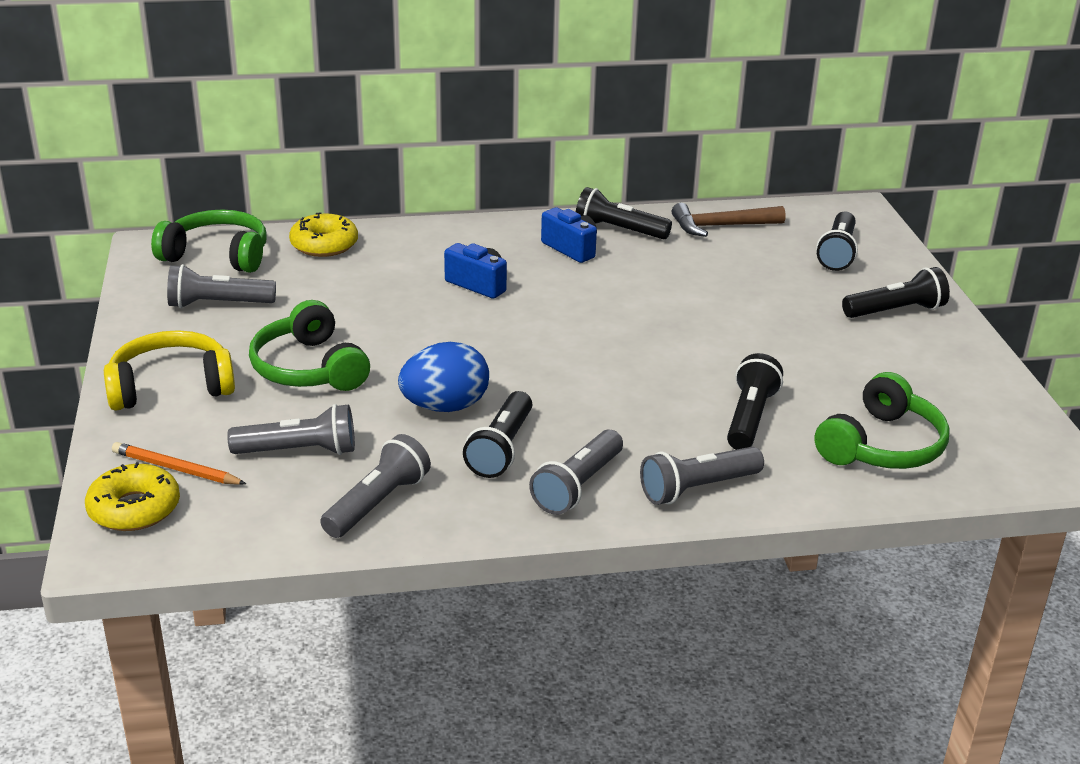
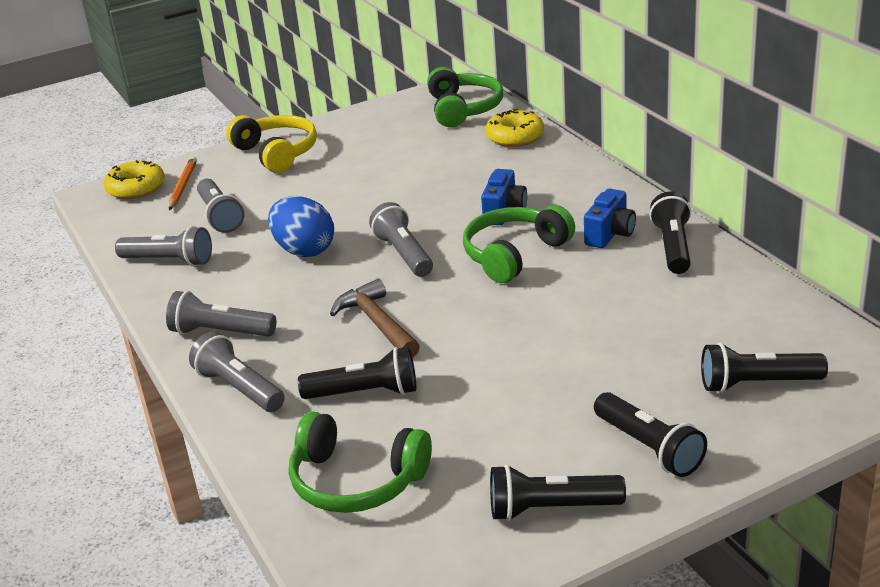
camera: 75 degrees right, 0 degrees up
grey flashlight [167,264,276,308] -> grey flashlight moved to [369,202,433,277]
green headphones [249,300,370,391] -> green headphones moved to [463,205,575,283]
black flashlight [463,391,532,478] -> black flashlight moved to [490,464,626,521]
brown hammer [672,203,786,237] -> brown hammer moved to [330,279,420,357]

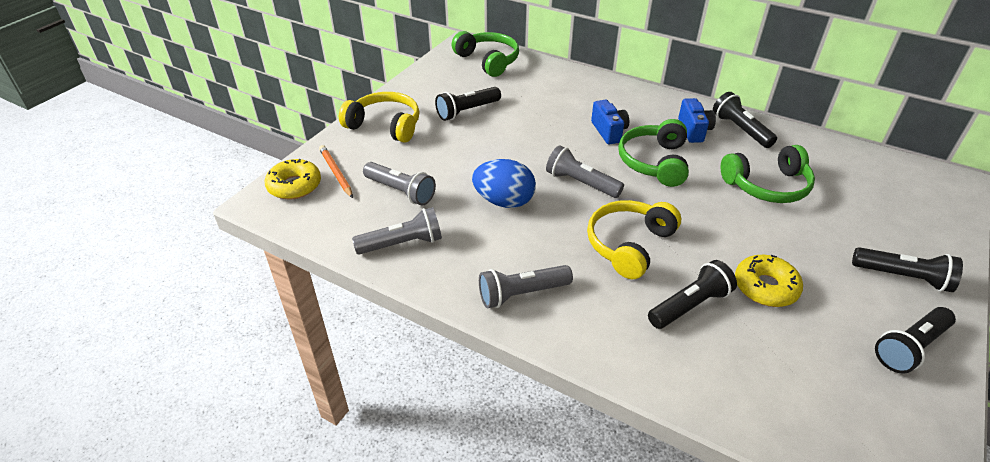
camera: 35 degrees left, 10 degrees up
grey flashlight [189,332,285,412] -> none
green headphones [289,412,432,513] -> green headphones moved to [721,145,815,203]
brown hammer [330,279,420,357] -> yellow headphones [587,200,681,279]
yellow donut [485,109,544,147] -> yellow donut moved to [735,255,803,307]
black flashlight [701,343,828,393] -> black flashlight moved to [435,87,501,121]

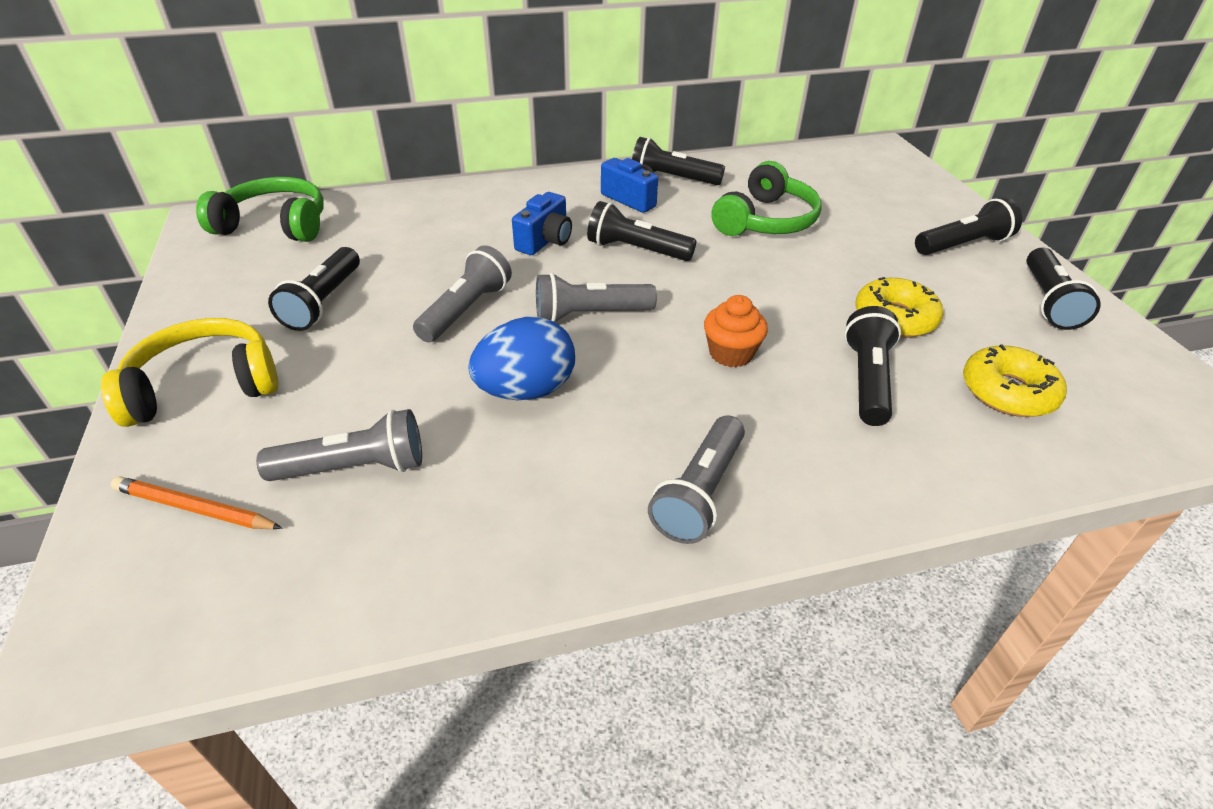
camera: 45 degrees left, 0 degrees up
yellow donut [265,159,321,199] -> yellow donut moved to [963,344,1067,417]
grey flashlight [352,207,442,255] -> grey flashlight moved to [413,245,512,342]
yellow headphones [587,200,681,279] -> orange cupcake [704,295,768,367]
blue camera [591,100,629,144] -> blue camera turned 90 degrees clockwise [512,192,572,255]
green headphones [618,119,689,187] -> black flashlight [587,201,696,261]

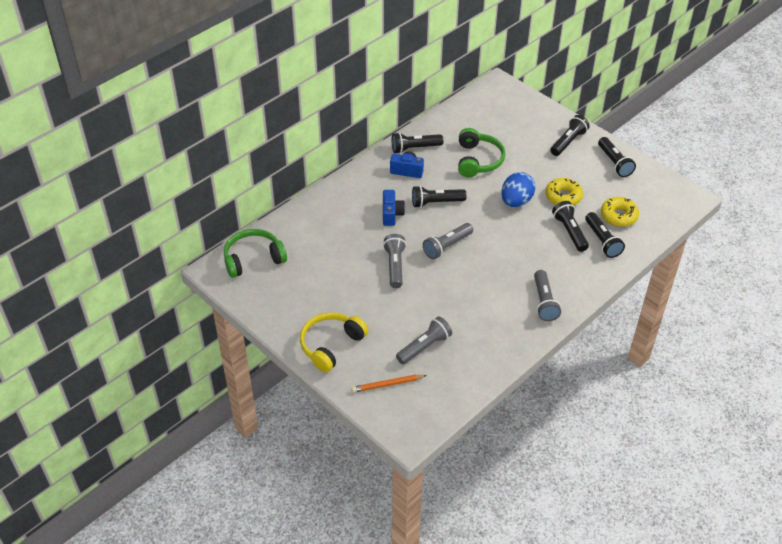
camera: 30 degrees left, 5 degrees up
black flashlight [268,247,360,331] -> black flashlight moved to [585,212,625,258]
blue egg [468,317,575,400] -> blue egg moved to [501,172,535,207]
orange cupcake [704,295,768,367] -> none

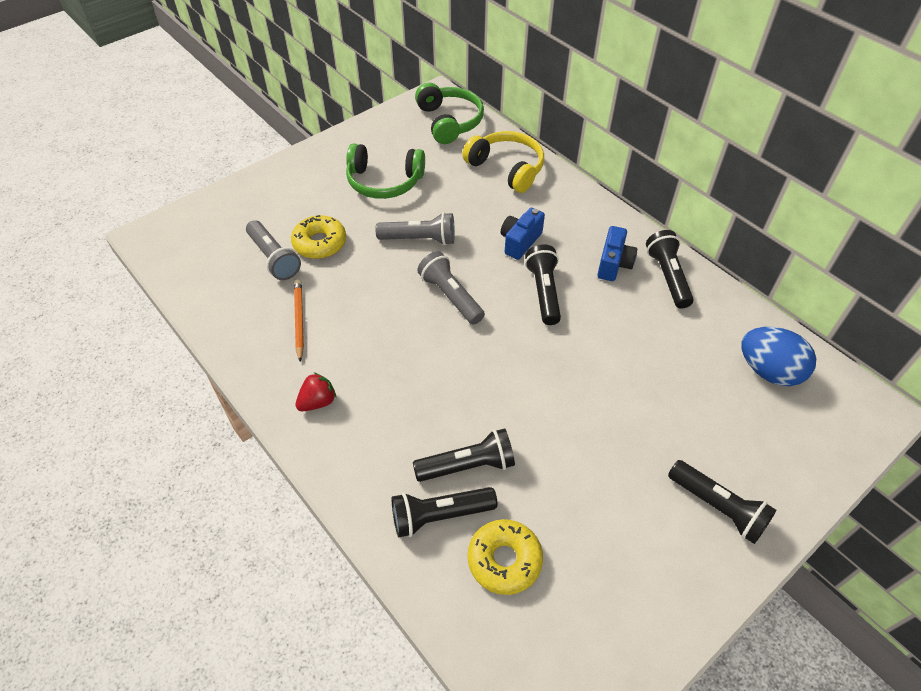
camera: 95 degrees right, 5 degrees up
yellow headphones [300,313,368,373] -> yellow headphones moved to [462,131,544,193]
orange pencil [352,375,427,393] -> orange pencil moved to [294,279,304,362]
blue camera [383,190,405,226] -> blue camera turned 120 degrees clockwise [501,208,545,260]
green headphones [458,128,505,177] -> green headphones moved to [346,144,425,199]
blue egg [501,172,535,207] -> blue egg moved to [741,327,816,386]
grey flashlight [534,270,561,321] -> red strawberry [295,372,336,411]
yellow donut [545,178,583,206] -> yellow donut moved to [291,215,346,259]
black flashlight [598,137,636,177] -> none

